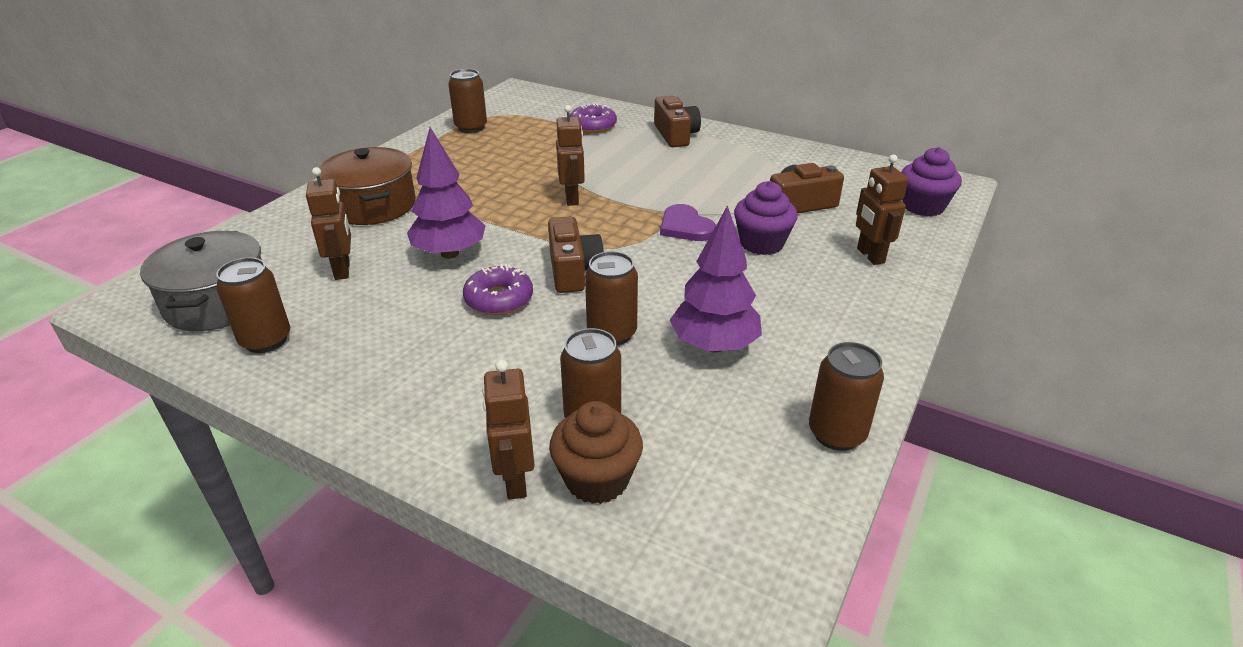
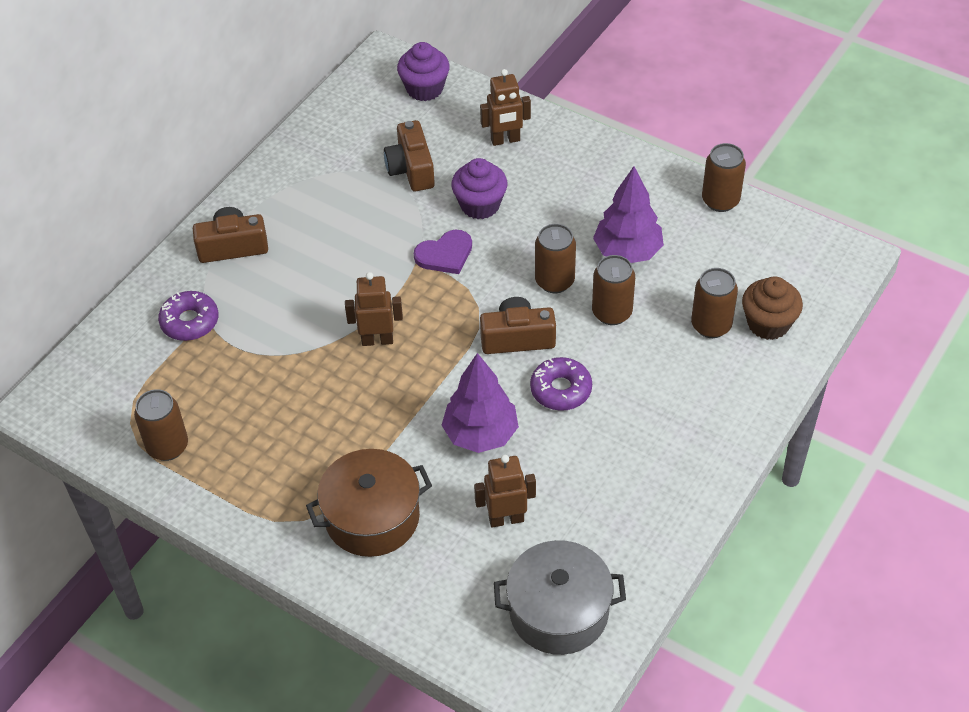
camera: 85 degrees left, 15 degrees up
brown can [216,257,290,353] -> brown can moved to [535,224,576,293]
brown robot [482,360,535,500] -> none

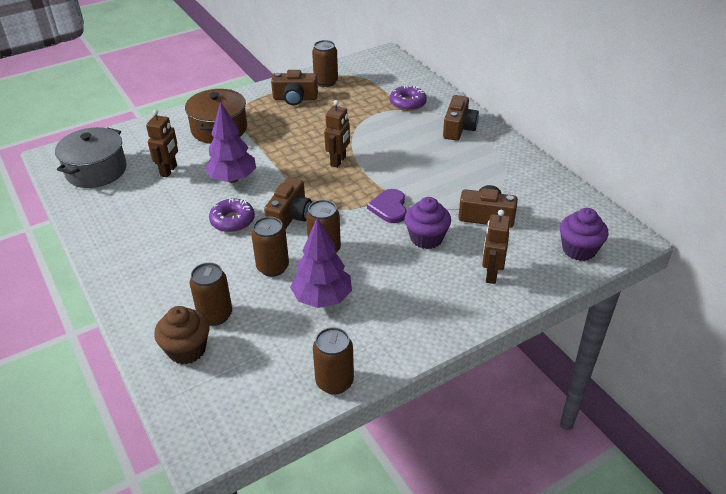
camera: 115 degrees right, 10 degrees down
none -> brown camera [271,70,318,106]

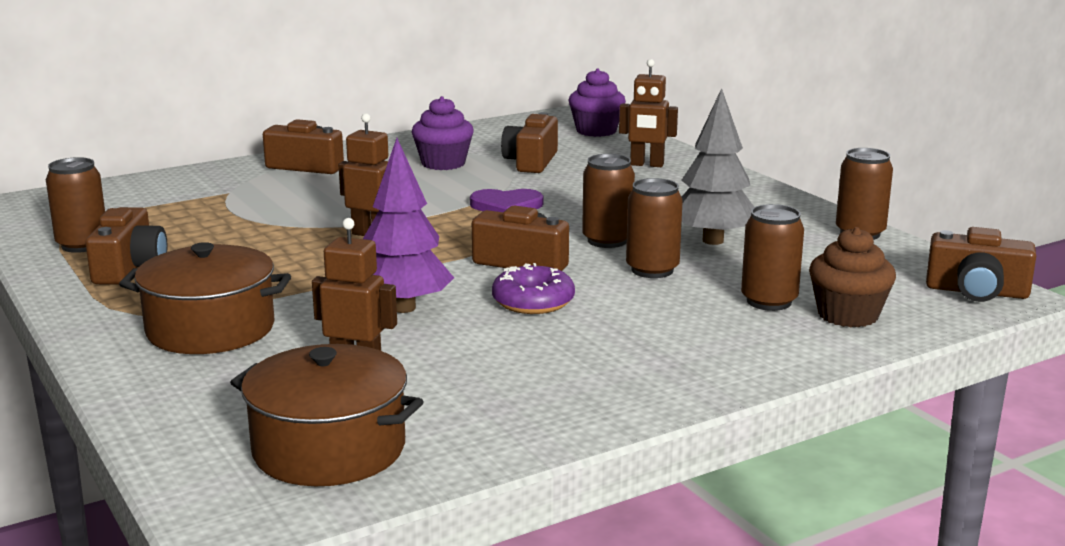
camera: 90 degrees left, 20 degrees down
grey pot [55,127,127,188] -> brown pot [230,344,424,486]
purple tree [290,217,352,308] -> grey tree [682,88,754,245]
purple donut [390,85,427,111] -> none
purple cupcake [404,197,451,249] -> purple cupcake moved to [412,96,474,170]
none -> brown camera [926,227,1036,302]

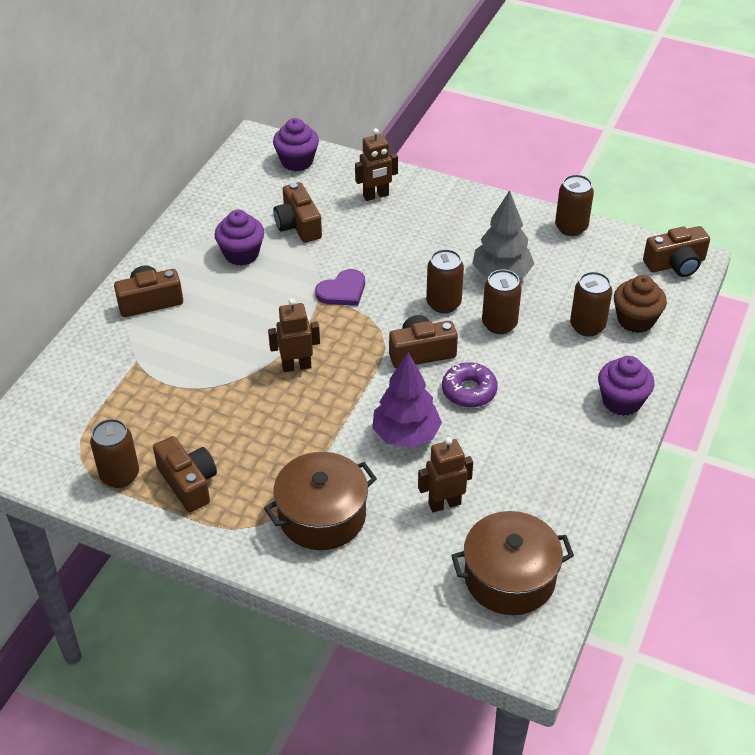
camera: 35 degrees left, 25 degrees up
none -> purple cupcake [598,356,654,416]

